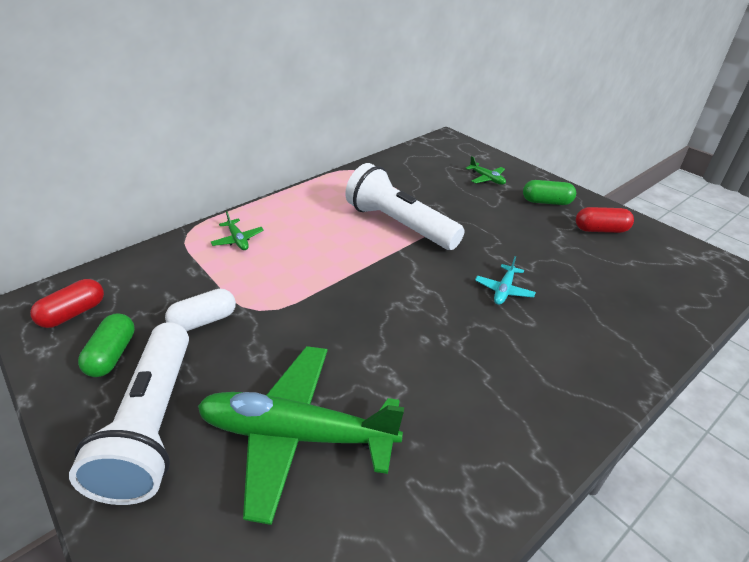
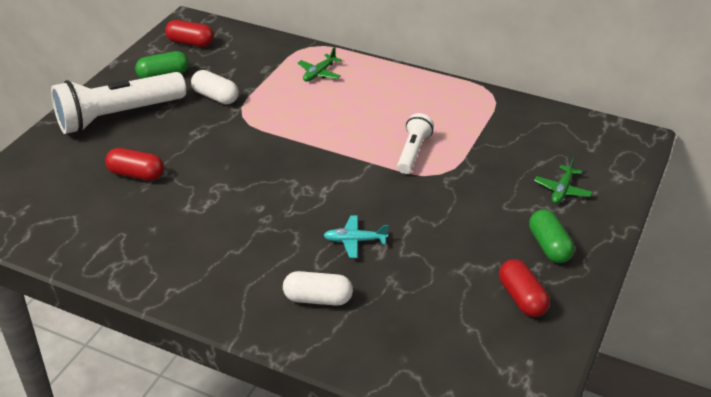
camera: 65 degrees right, 0 degrees up
green plane [198,346,404,525] -> red capsule [105,148,164,181]
white flashlight [345,163,464,250] -> white flashlight [397,113,434,174], size x0.52
none -> white capsule [283,271,353,306]

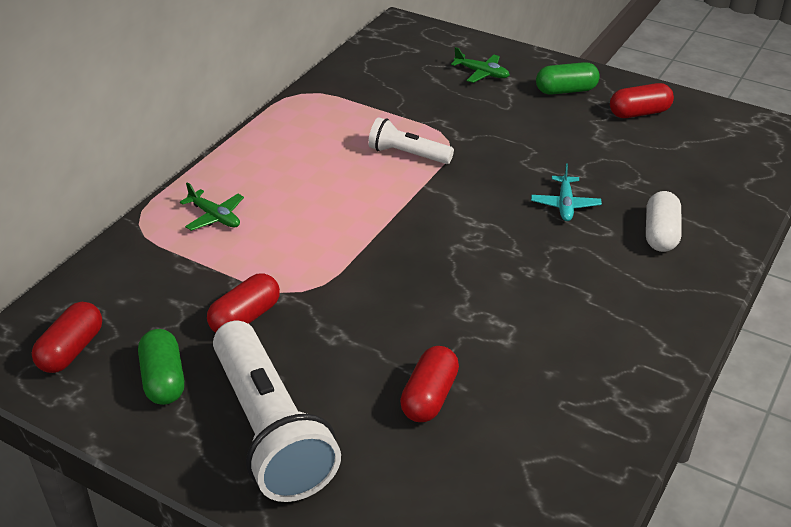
camera: 85 degrees left, 0 degrees up
white capsule [191,70,239,104] -> red capsule [207,273,280,333]

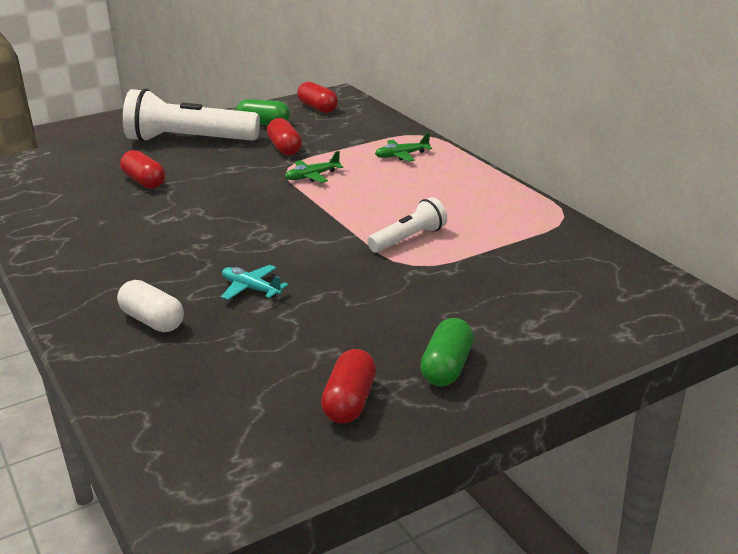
camera: 120 degrees right, 10 degrees down
green plane [451,47,510,83] -> green plane moved to [285,151,343,183]

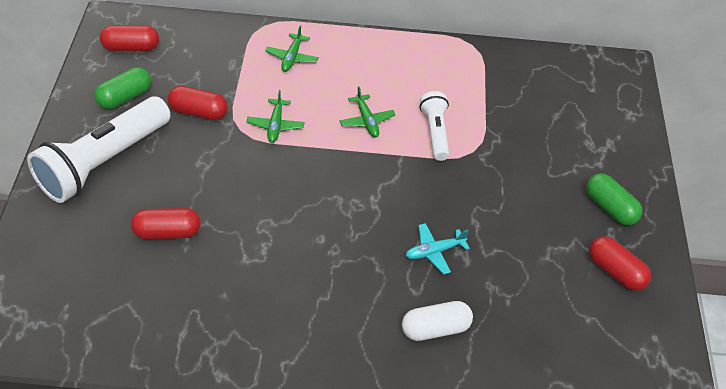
camera: 60 degrees left, 20 degrees up
none -> green plane [340,86,396,137]

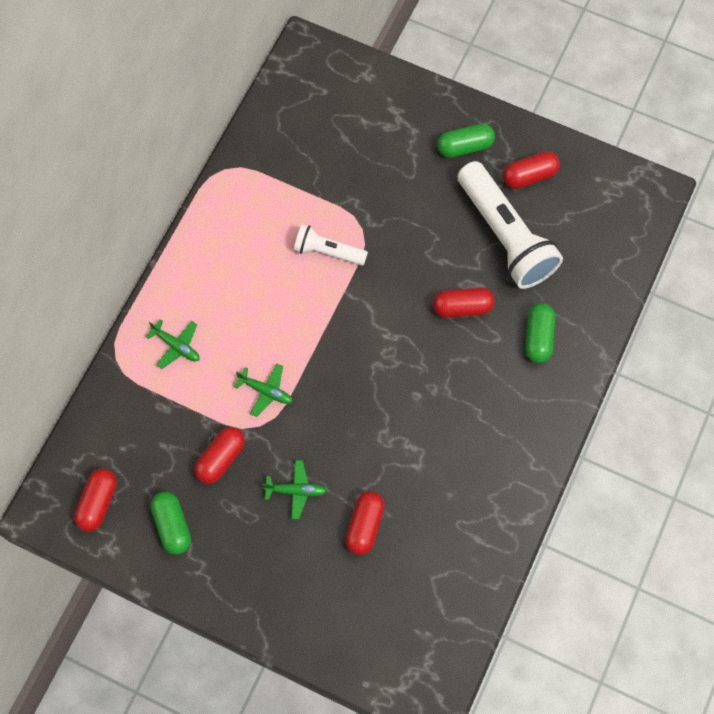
camera: 65 degrees left, 20 degrees up
white flashlight [27,97,171,203] -> white flashlight moved to [457,161,563,289]
green plane [340,86,396,137] -> green plane moved to [262,460,327,520]
white capsule [402,301,473,341] -> green capsule [525,303,555,363]
turquoise plane [405,223,470,275] -> red capsule [433,287,495,318]

